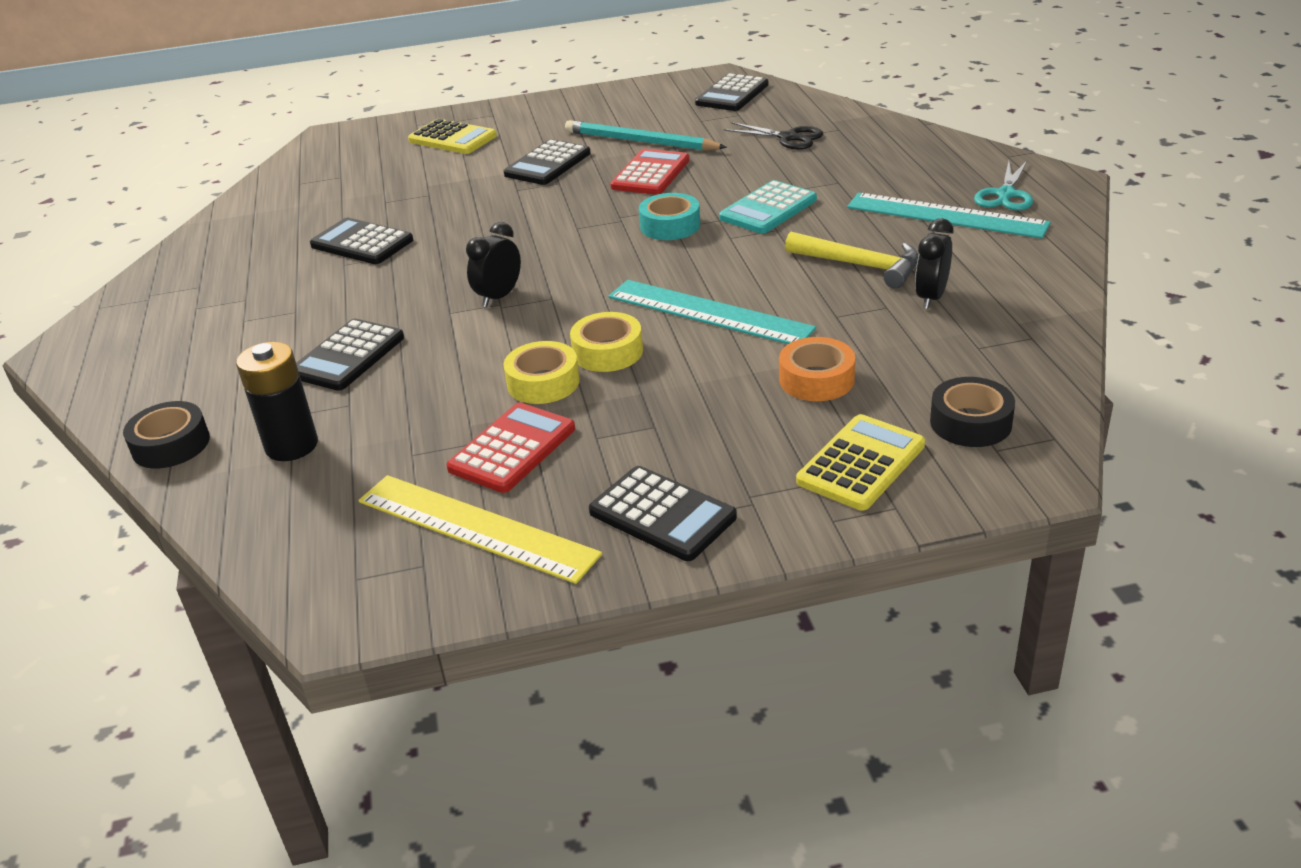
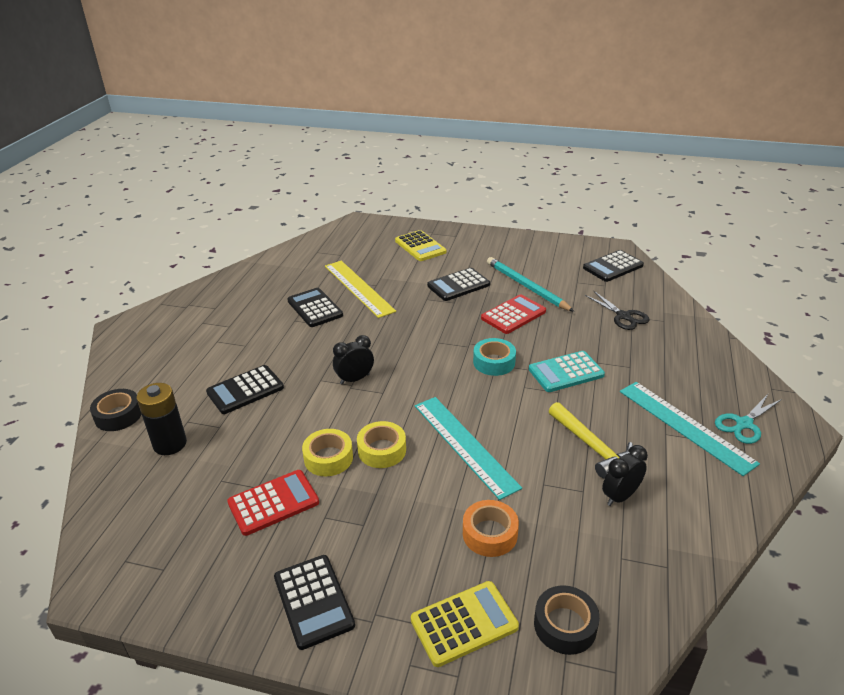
camera: 25 degrees right, 0 degrees up
yellow ruler [358,475,602,584] -> yellow ruler moved to [325,261,396,318]

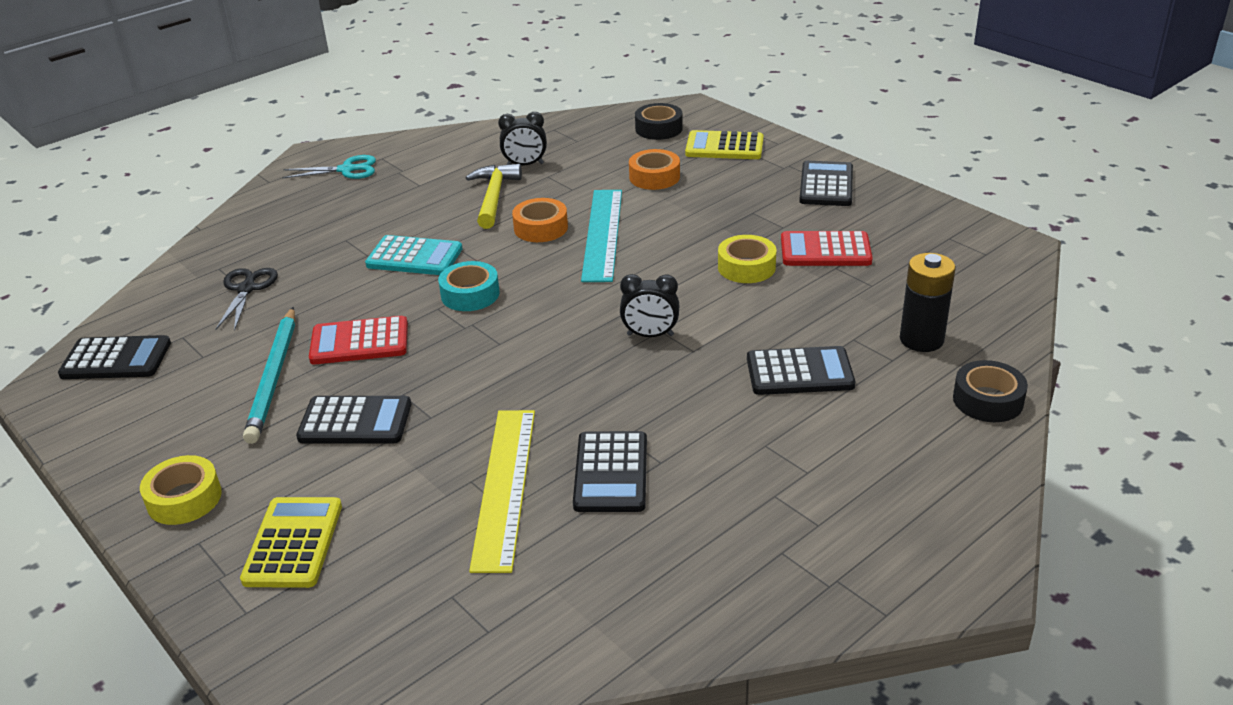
camera: 145 degrees left, 0 degrees up
yellow tape [357,421,406,468] -> yellow tape moved to [140,455,222,525]
turquoise ruler [620,382,760,476] -> none
none -> orange tape [512,198,568,242]

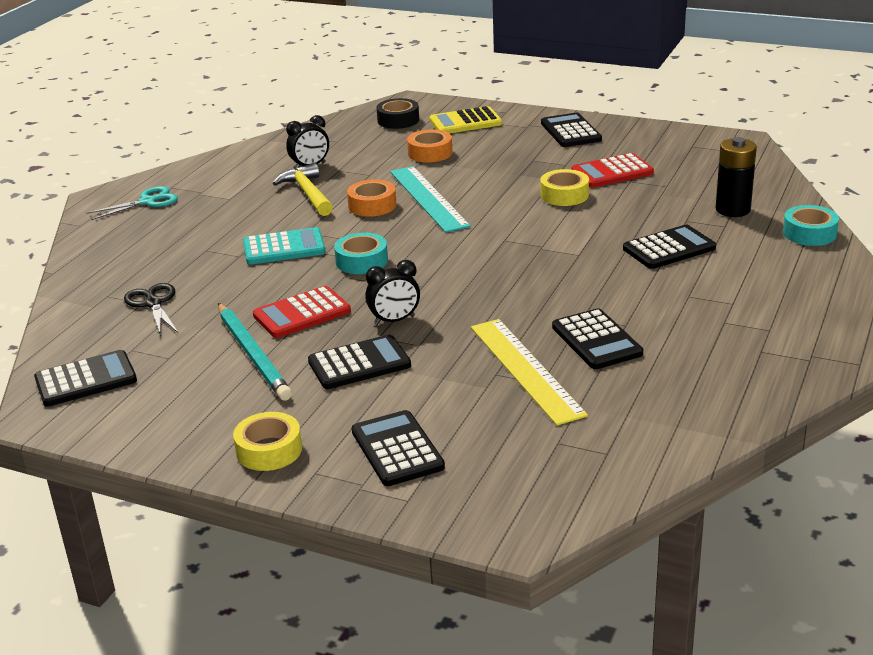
camera: 25 degrees left, 5 degrees down
yellow calculator [240,497,342,588] -> black calculator [352,410,445,486]
black clock [620,274,680,337] -> black clock moved to [365,260,420,325]
black tape [953,360,1028,422] -> turquoise tape [783,205,839,246]

